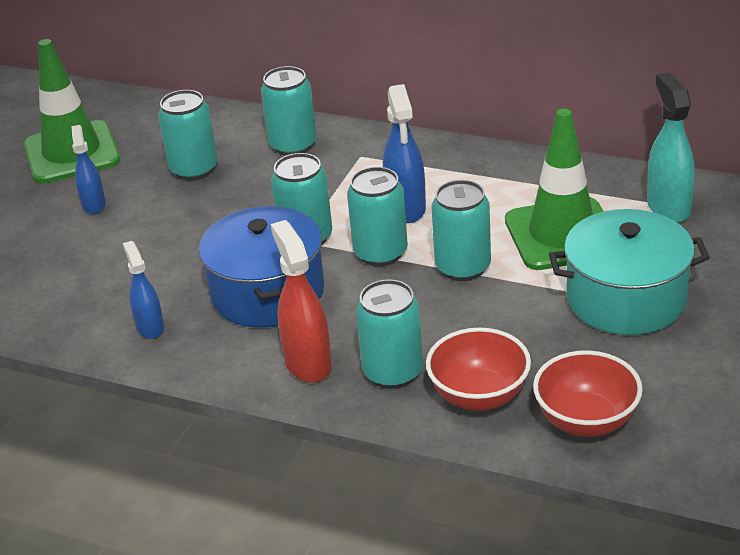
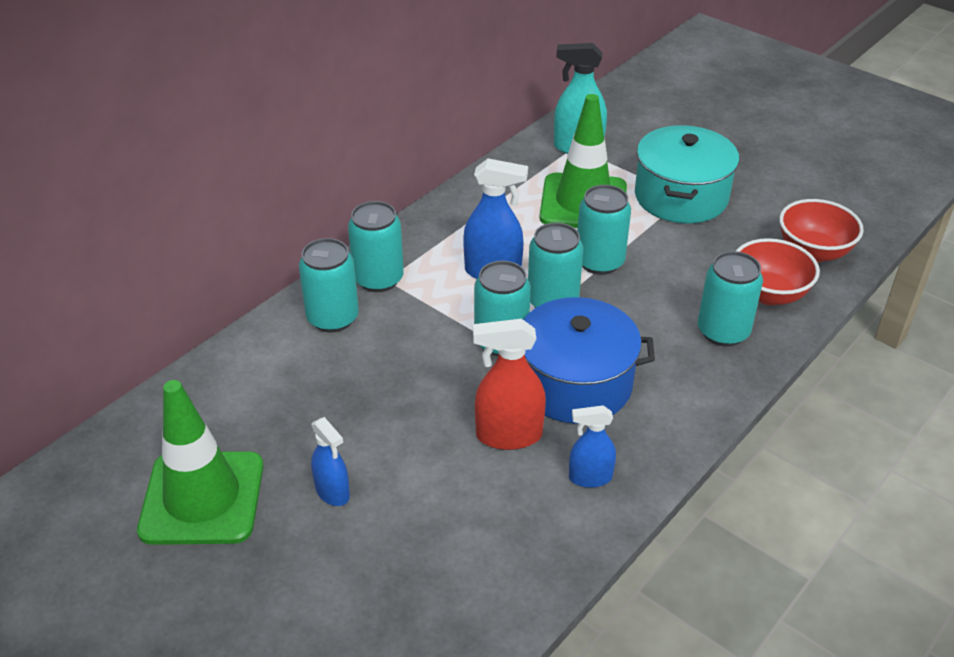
camera: 75 degrees left, 5 degrees up
blue spray bottle [71,125,106,214] -> blue spray bottle turned 135 degrees counterclockwise [311,417,350,506]
turquoise can [158,90,218,181] -> turquoise can moved to [348,201,404,292]
red spray bottle [271,220,332,383] -> red spray bottle moved to [473,319,546,450]

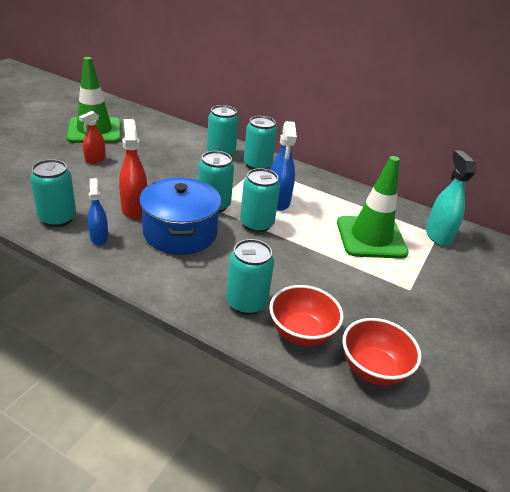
camera: 75 degrees right, 5 degrees down
blue spray bottle [311,417,350,506] -> red spray bottle [79,111,106,164]
turquoise can [577,185,631,275] -> turquoise can moved to [30,159,76,227]
turquoise pot [635,125,739,223] -> none

